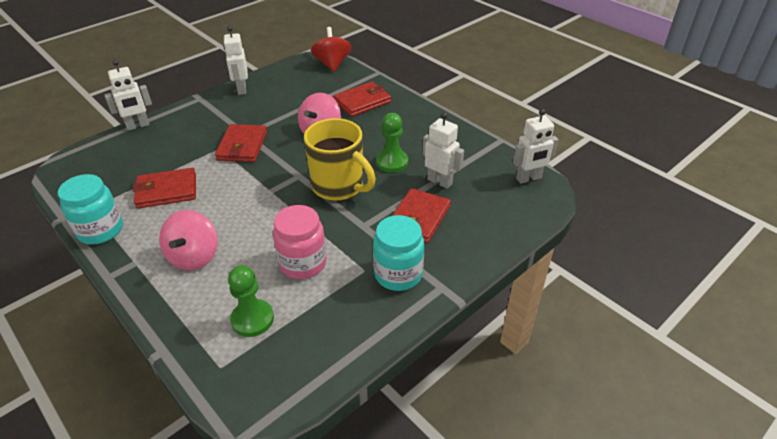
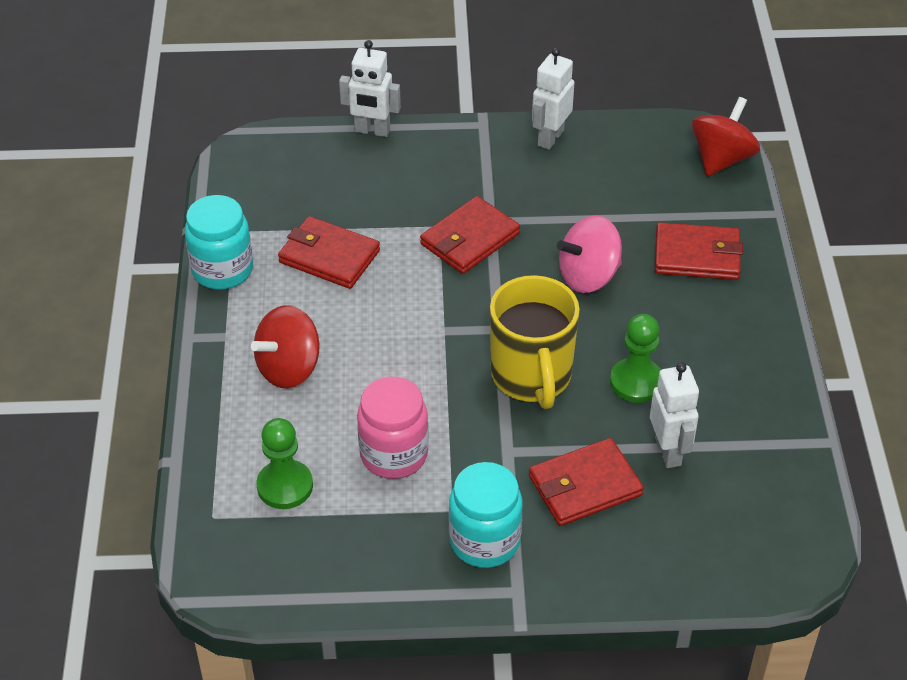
camera: 40 degrees right, 5 degrees up
pink spinning top [159,210,218,270] -> red spinning top [251,305,320,388]
white robot [513,109,558,184] -> none

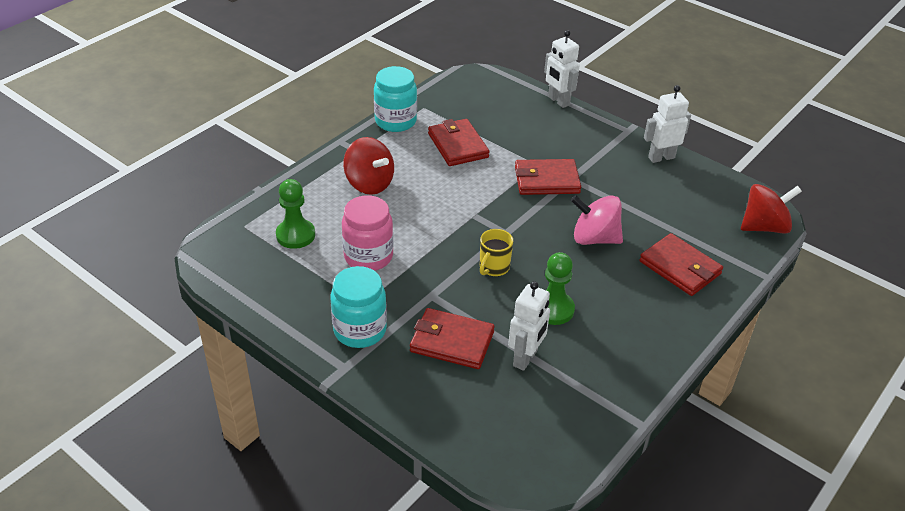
camera: 40 degrees right, 5 degrees down
red spinning top [251,305,320,388] -> red spinning top turned 135 degrees counterclockwise [343,137,394,195]
yellow mug [490,275,580,409] -> yellow mug [480,229,513,276], size x0.50

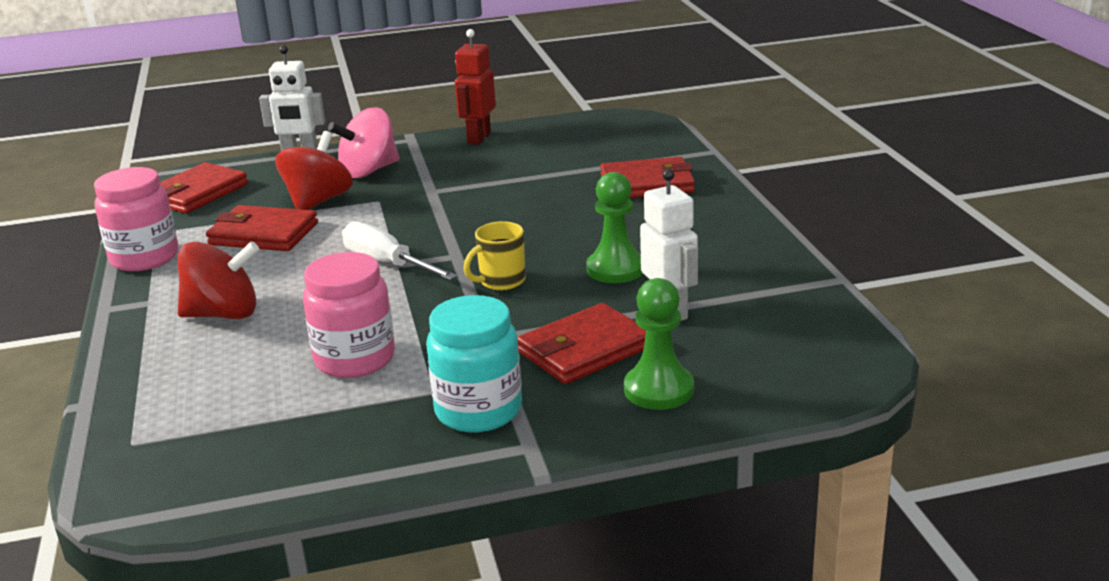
camera: 50 degrees left, 15 degrees down
green pawn [276,179,315,249] -> green pawn moved to [624,278,694,410]
turquoise jar [374,66,417,132] -> pink jar [94,167,178,271]
yellow mug [480,229,513,276] -> yellow mug turned 75 degrees clockwise [464,221,526,291]
red wallet [515,159,581,195] -> red wallet moved to [160,162,248,214]
pink spinning top [571,195,623,245] -> pink spinning top moved to [328,107,399,178]
white robot [644,85,691,163] -> red robot [455,29,496,145]
red spinning top [741,184,802,234] -> red spinning top moved to [275,131,353,210]
none -> white screwdriver [342,221,458,280]

